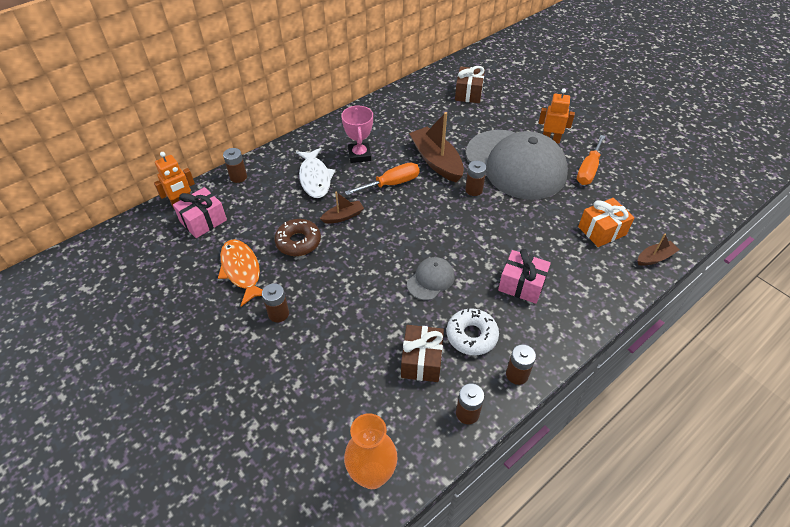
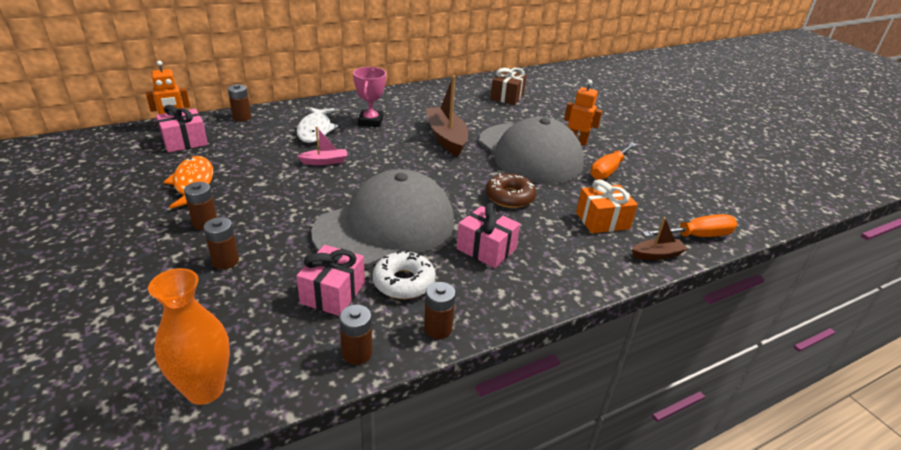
camera: 10 degrees right, 15 degrees down
brown donut [275,219,321,256] -> brown donut moved to [486,173,536,208]
brown boat [320,192,364,224] -> pink boat [297,126,347,165]
orange screwdriver [345,163,420,195] -> orange screwdriver moved to [642,214,737,237]
brown gift [401,325,444,382] -> pink gift [296,245,365,316]
grey cap [407,257,455,300] -> grey cap [311,169,454,267], size x2.39
brown battery [465,161,487,196] -> brown battery moved to [204,217,239,269]

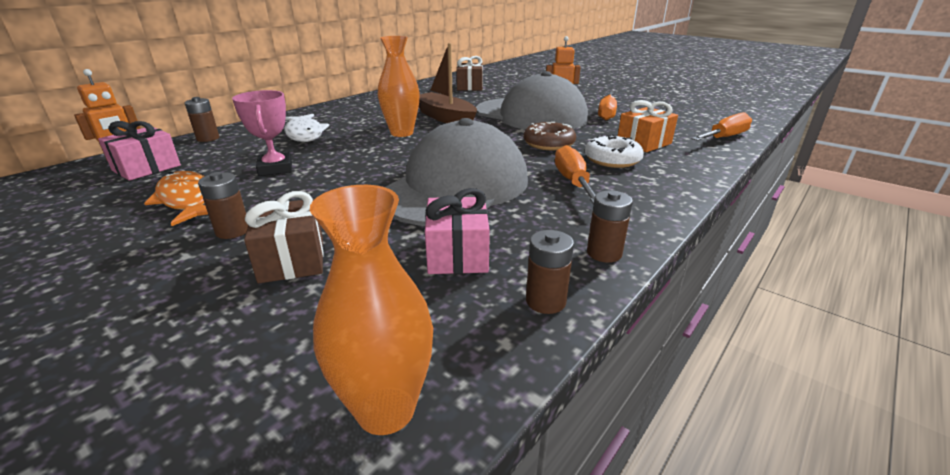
camera: 20 degrees left, 5 degrees down
brown battery [204,217,239,269] -> brown gift [244,191,324,283]
pink boat [297,126,347,165] -> none
pink trophy [353,67,386,127] -> pink trophy moved to [232,90,292,176]
white donut [372,250,436,299] -> white donut moved to [585,134,644,168]
pink gift [457,203,520,268] -> orange screwdriver [555,145,595,204]
brown boat [632,217,688,260] -> none
none -> orange vase [378,36,420,137]

